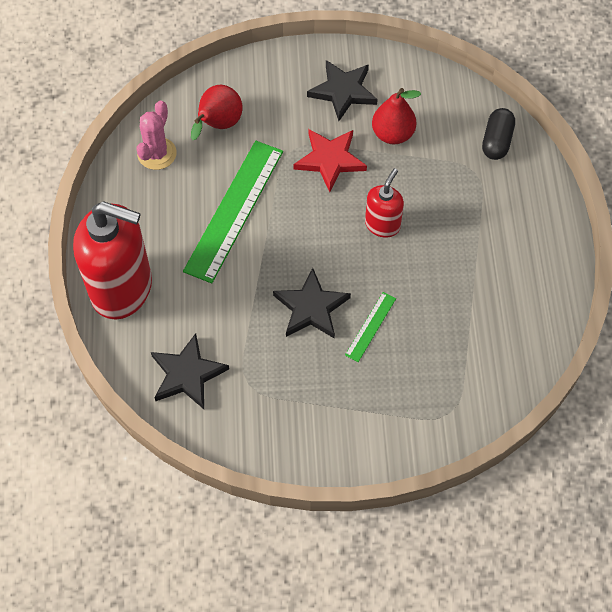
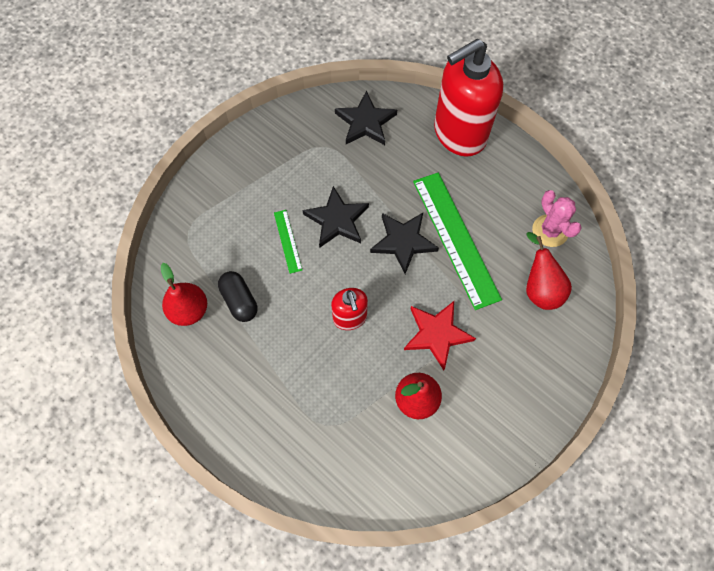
camera: 135 degrees right, 5 degrees up
black star [307,60,378,121] -> black star moved to [370,213,439,274]
black capsule [482,108,515,160] -> black capsule moved to [218,271,257,322]
none -> red pear [161,263,207,326]

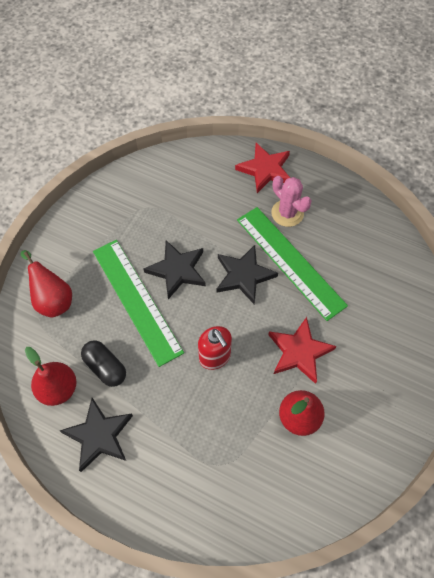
camera: 15 degrees left, 5 degrees down
green ruler [274,210,302,274] -> green ruler [93,240,184,367], size x2.18
black star [335,90,397,145] -> black star moved to [60,398,133,472]
red soap dispenser [434,39,503,157] -> red star [235,143,290,193]
red pear [526,232,572,310] -> red pear moved to [21,250,72,318]
pink cactus [532,190,582,247] -> pink cactus moved to [271,176,312,227]

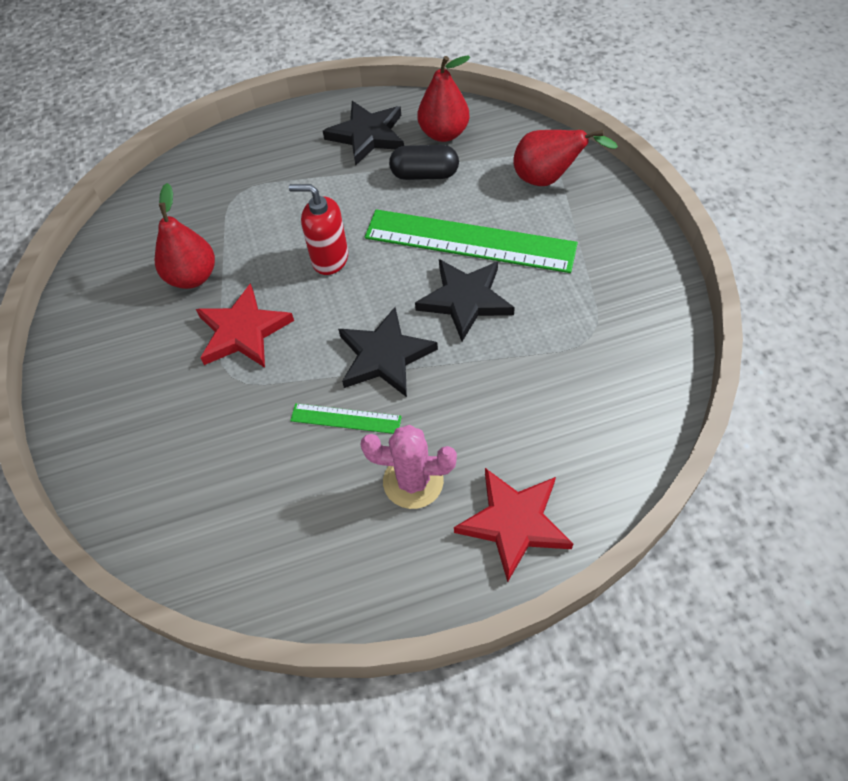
camera: 140 degrees right, 5 degrees down
green ruler [237,207,348,321] -> green ruler [290,403,402,434], size x0.46

